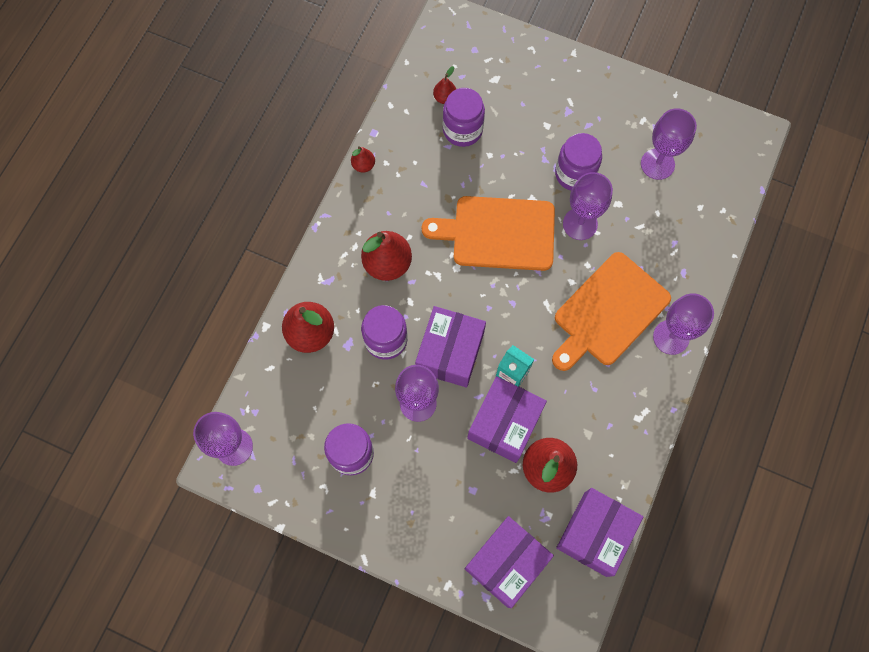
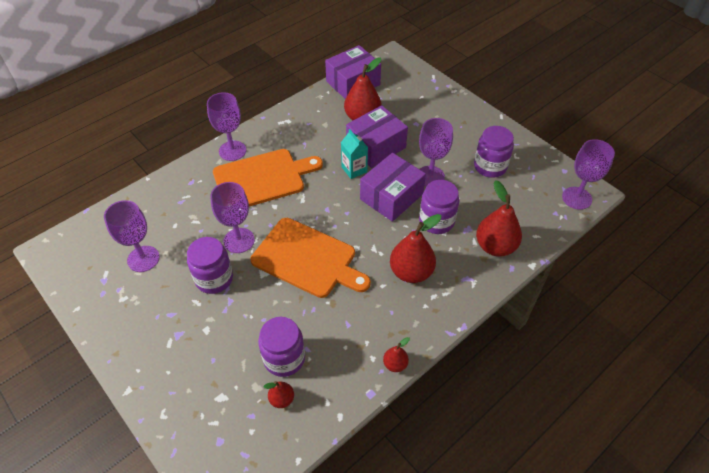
camera: 155 degrees left, 20 degrees down
purple box [465,516,554,608] -> none

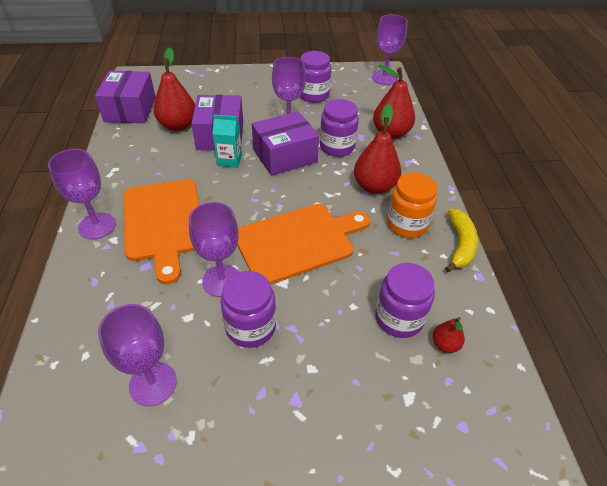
camera: 55 degrees left, 5 degrees down
orange cutting board [213,149,323,207] -> orange cutting board turned 150 degrees clockwise [124,179,199,284]
purple box [360,153,426,222] -> purple box turned 75 degrees clockwise [252,111,319,176]
red pear [383,337,410,372] -> yellow banana [445,209,478,272]
none -> orange jar [387,172,437,238]

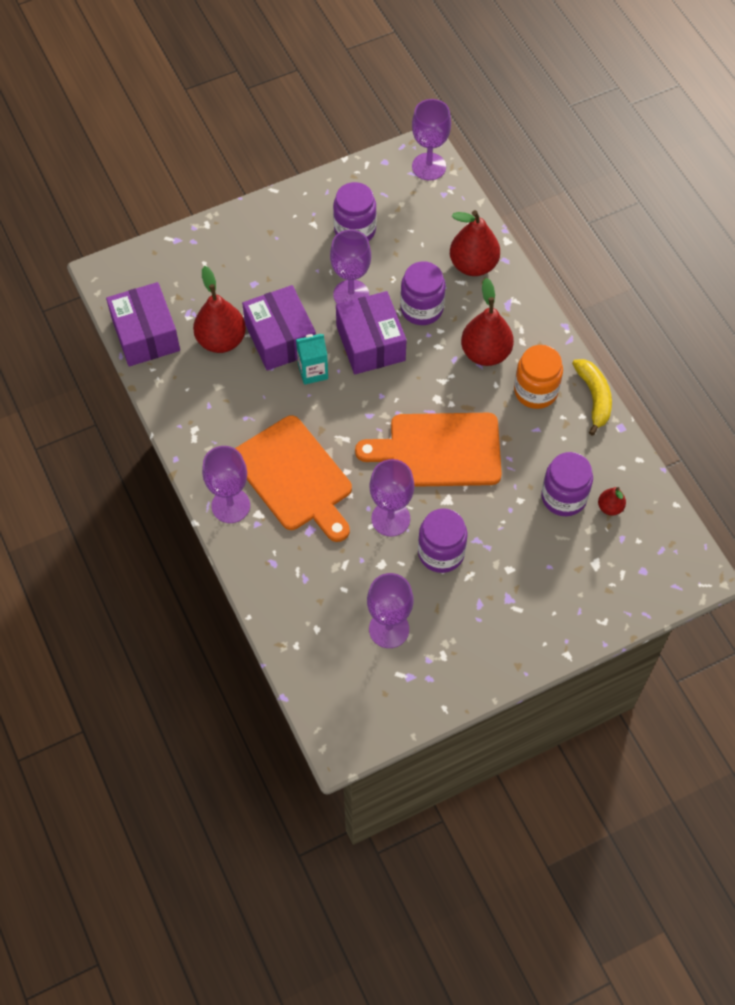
camera: 20 degrees left, 15 degrees up
orange cutting board [237,204,370,285] -> orange cutting board turned 135 degrees counterclockwise [355,413,502,487]
purple box [252,111,319,176] -> purple box turned 60 degrees counterclockwise [336,291,407,374]

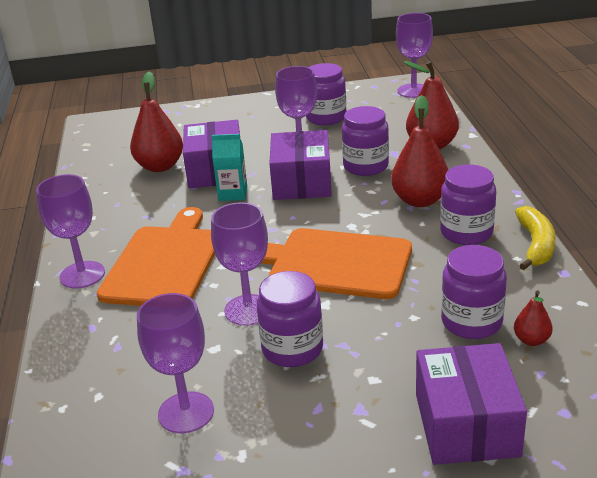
camera: 20 degrees right, 30 degrees down
purple box [106,282,180,366] -> purple box moved to [416,343,527,465]
orange cutting board [235,415,352,542] -> orange cutting board turned 150 degrees counterclockwise [97,207,215,306]
orange jar [514,345,563,409] -> purple jar [440,164,496,245]

